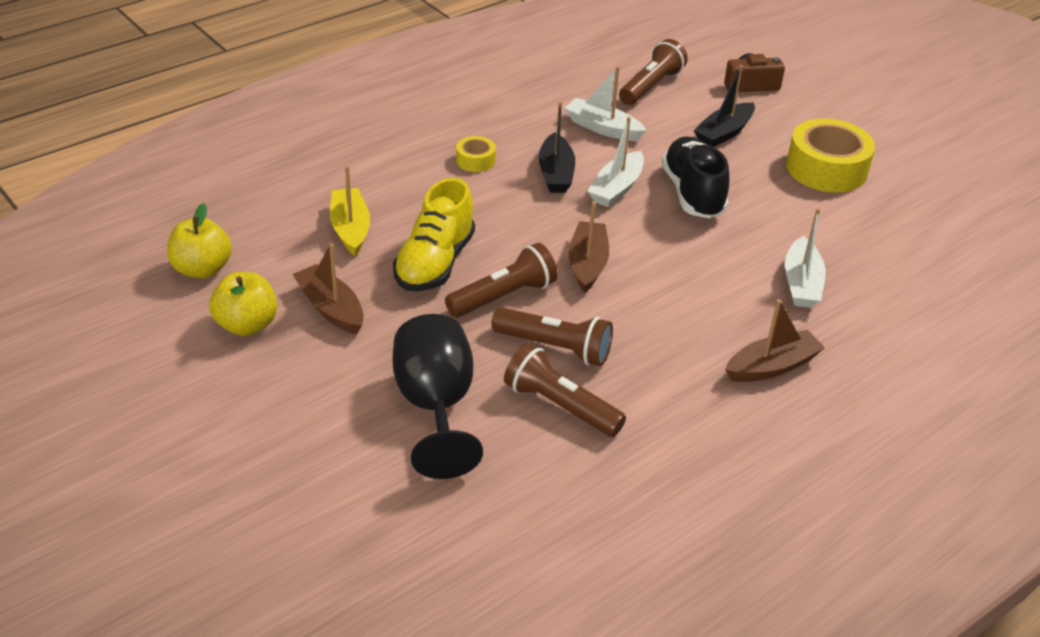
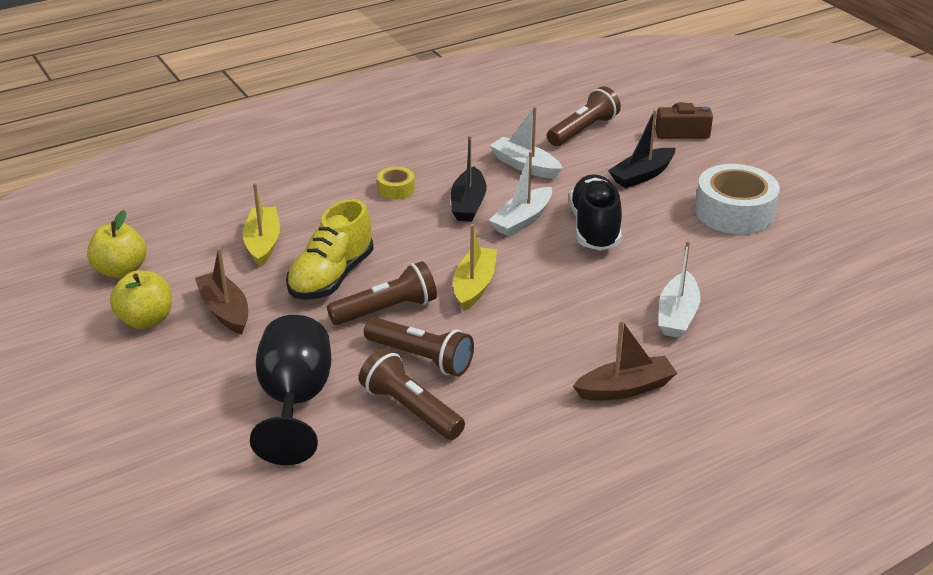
camera: 10 degrees right, 5 degrees down
brown boat [569,201,609,293] -> yellow boat [453,224,497,311]
yellow tape [786,118,875,193] -> white tape [695,164,780,234]

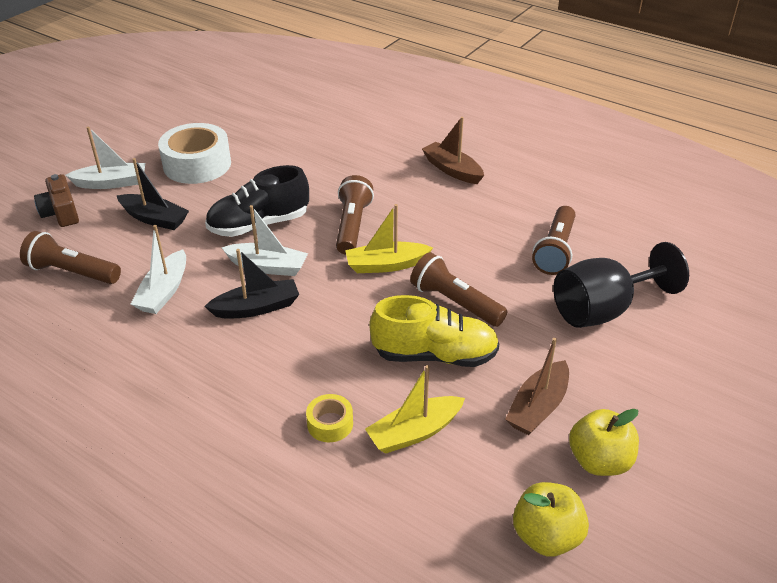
camera: 115 degrees left, 5 degrees up
brown flashlight [364,317,474,377] -> brown flashlight moved to [336,175,374,254]
yellow tape [377,167,415,199] -> yellow tape moved to [306,394,353,442]
white boat [659,241,700,338] -> white boat moved to [65,127,145,189]

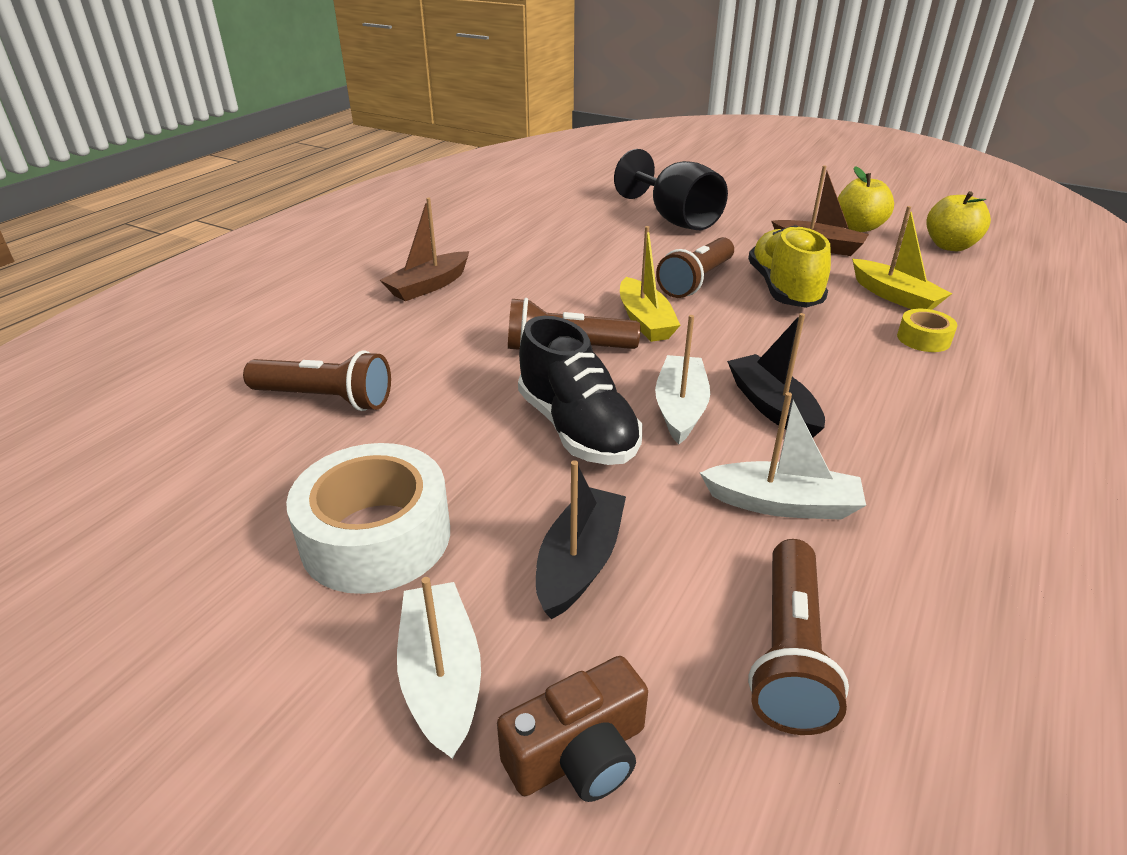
camera: 95 degrees left, 5 degrees down
brown flashlight [532,206,576,275] -> brown flashlight moved to [243,350,391,411]

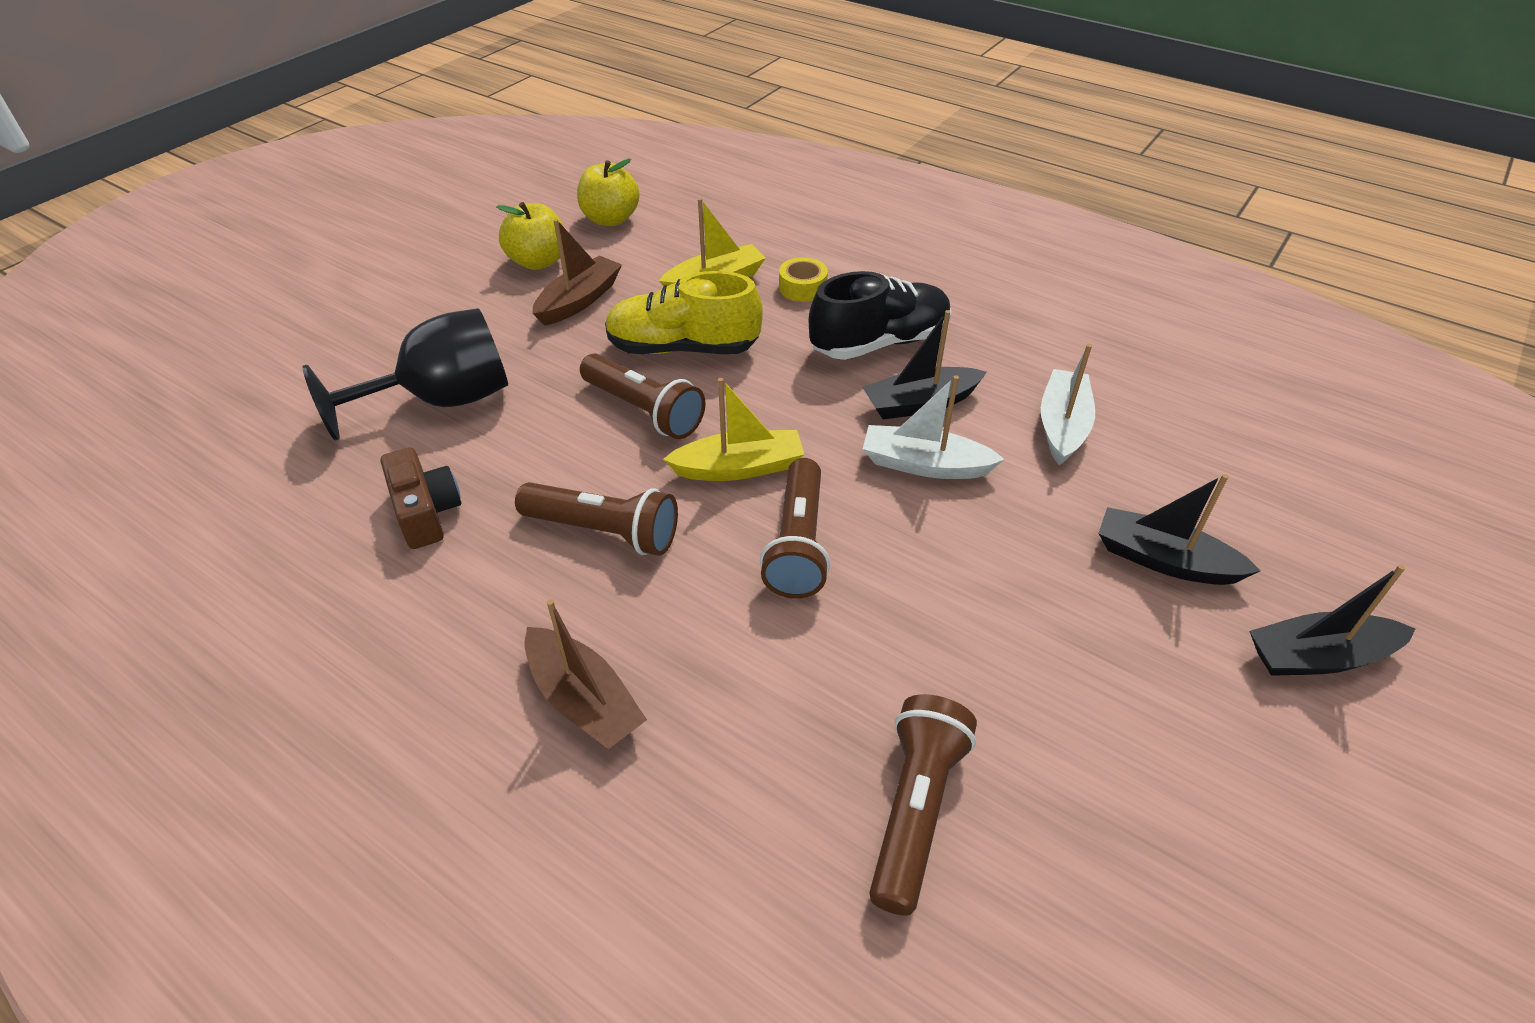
camera: 85 degrees left, 10 degrees up
white tape [286,443,450,594] -> none
white boat [397,577,481,760] -> black boat [1249,564,1415,676]
brown camera [497,656,648,802] -> brown camera moved to [381,447,461,549]
black shoe [518,316,642,465] -> black shoe moved to [809,271,951,360]
brown flashlight [748,539,849,735] -> brown flashlight moved to [515,482,678,556]

